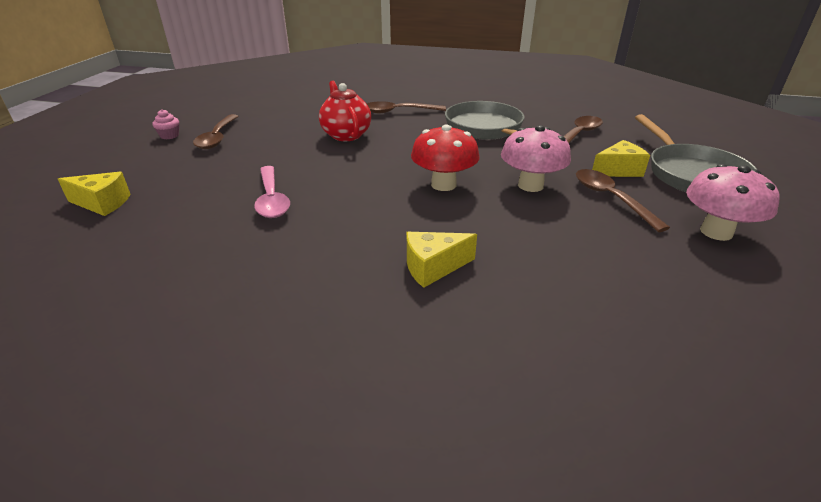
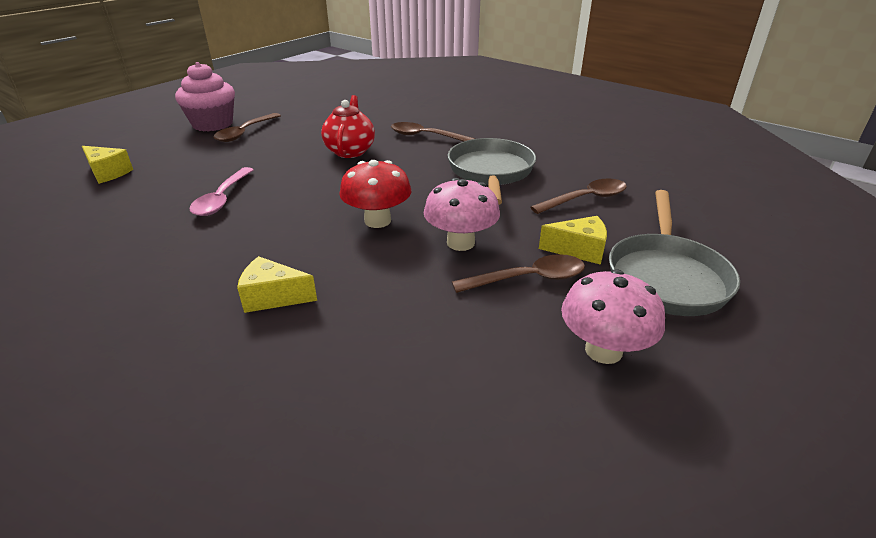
camera: 25 degrees right, 0 degrees up
pink cupcake [152,109,179,139] -> pink cupcake [175,62,235,132], size x2.44
brown spoon [576,169,670,232] -> brown spoon turned 75 degrees clockwise [452,254,585,293]

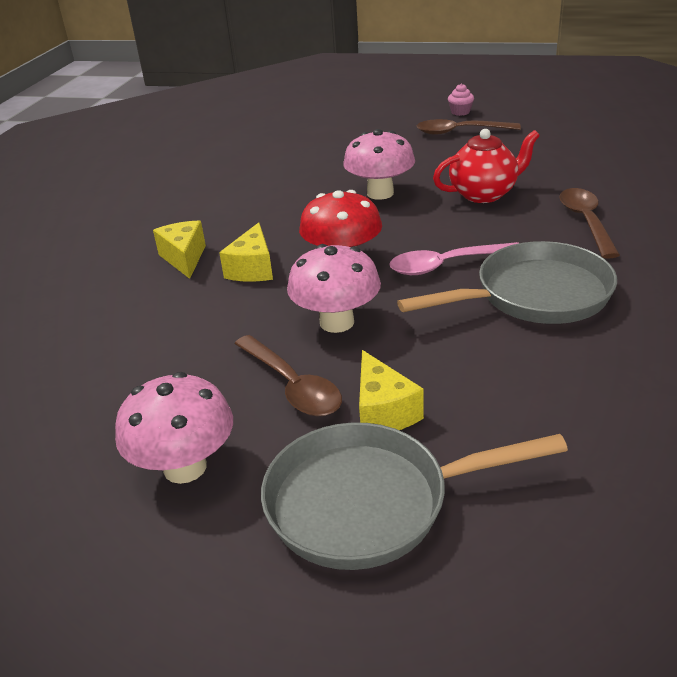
camera: 70 degrees right, 0 degrees up
yellow cheese [82,146,133,184] -> yellow cheese moved to [219,222,273,282]
pink cupcake [175,62,235,132] -> pink cupcake [448,84,474,116], size x0.41
pink spoon [190,167,254,216] -> pink spoon moved to [389,242,519,275]
brown spoon [531,179,627,214] -> none
none -> pink mushroom [343,129,415,200]

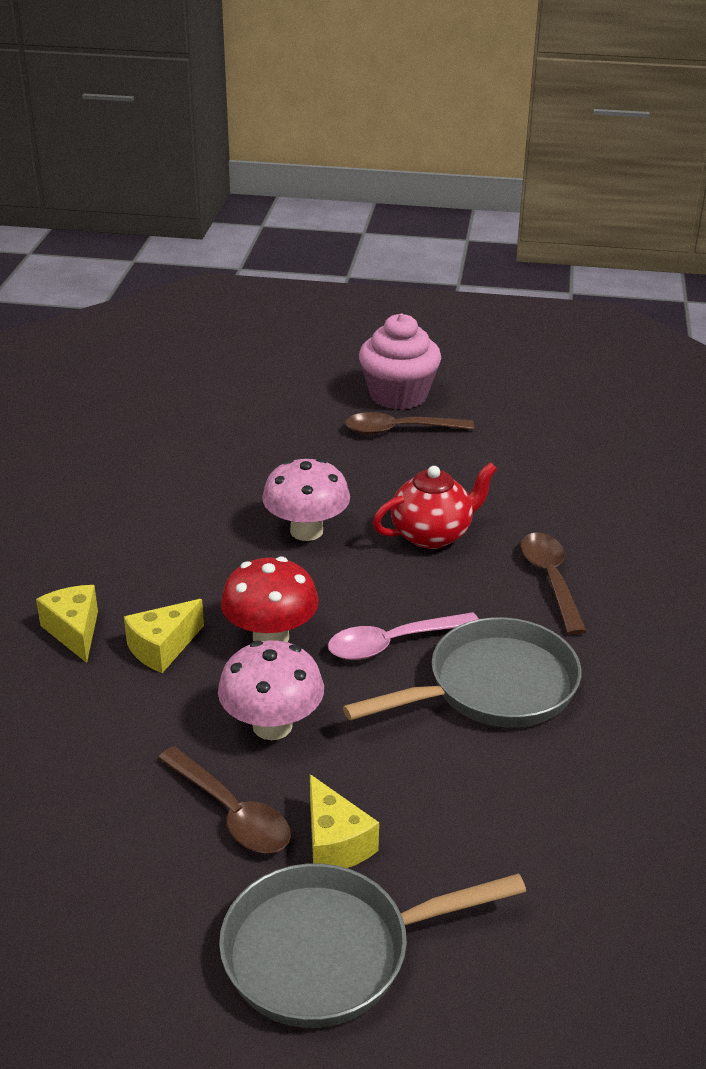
camera: 10 degrees left, 0 degrees up
pink mushroom [115,372,233,484] -> none
yellow cheese [219,222,273,282] -> yellow cheese turned 45 degrees clockwise [124,599,204,673]
pink cupcake [448,84,474,116] -> pink cupcake [359,314,441,410], size x2.44

